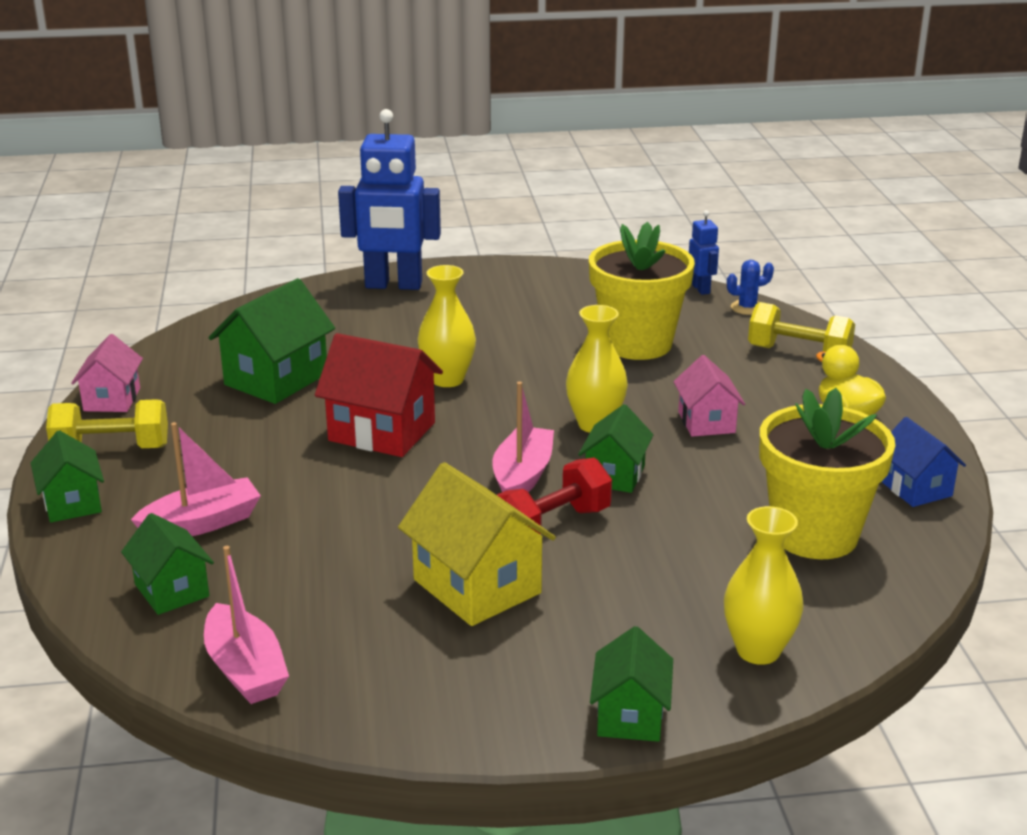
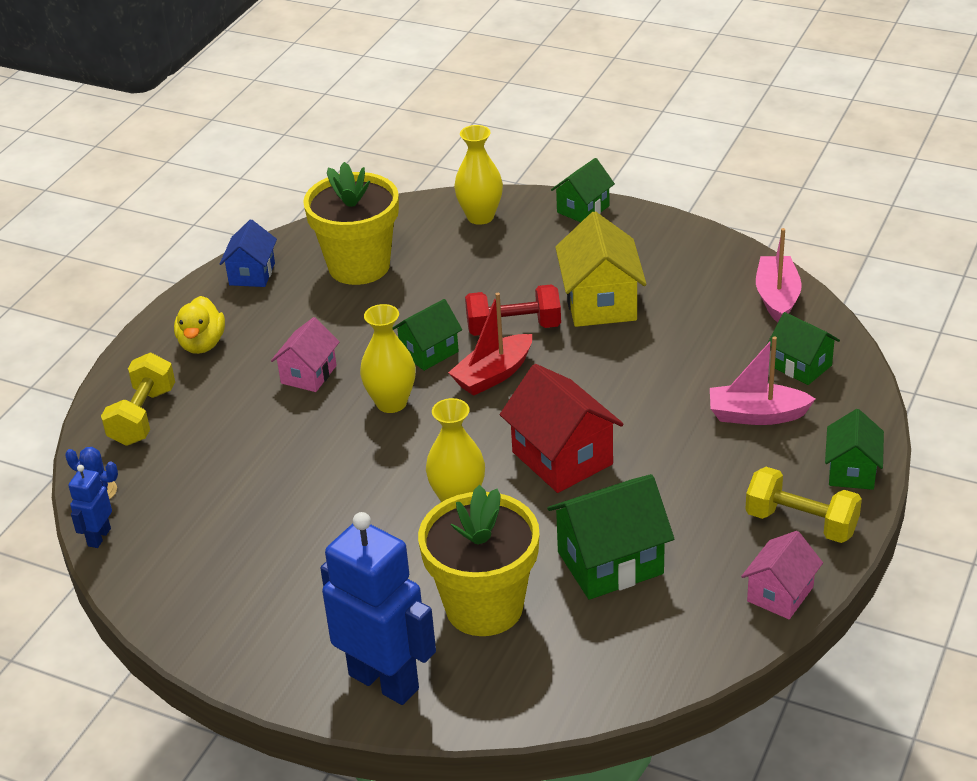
camera: 145 degrees left, 10 degrees up
green house [121,513,214,615] -> green house turned 45 degrees counterclockwise [767,312,840,385]
pink boat [492,381,554,492] -> red boat [448,293,532,396]
yellow flower pot [589,222,695,360] -> yellow flower pot moved to [418,485,539,636]
yellow dumbbell [748,302,855,352] -> yellow dumbbell turned 45 degrees clockwise [101,353,175,446]

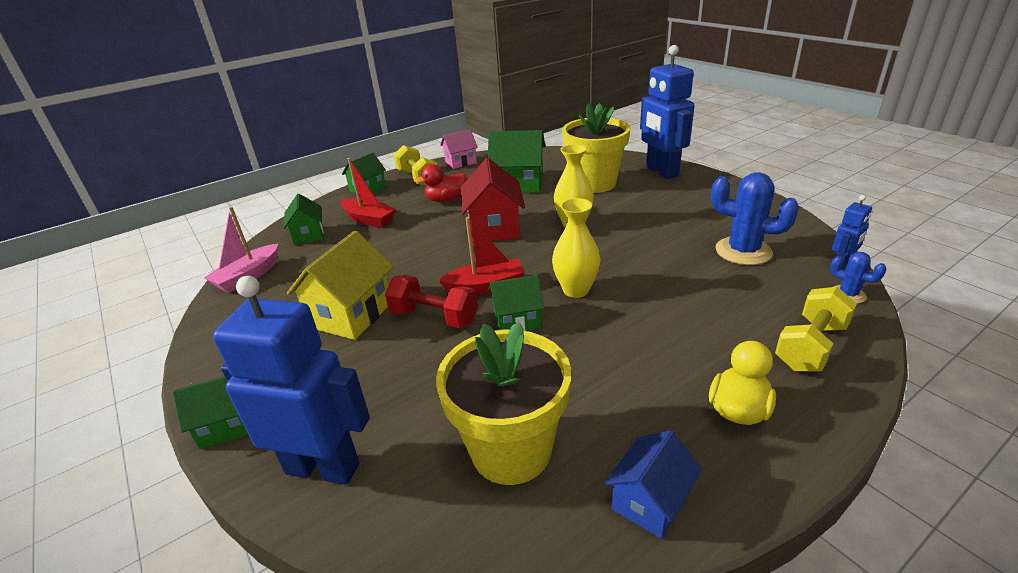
camera: 150 degrees left, 5 degrees down
pink house [271,317,339,392] -> none
yellow vase [454,125,503,225] -> blue robot [213,276,370,485]
pink boat [710,336,815,425] -> red boat [340,158,396,228]
none -> red duck [415,164,467,202]
none -> blue cactus [711,172,799,265]

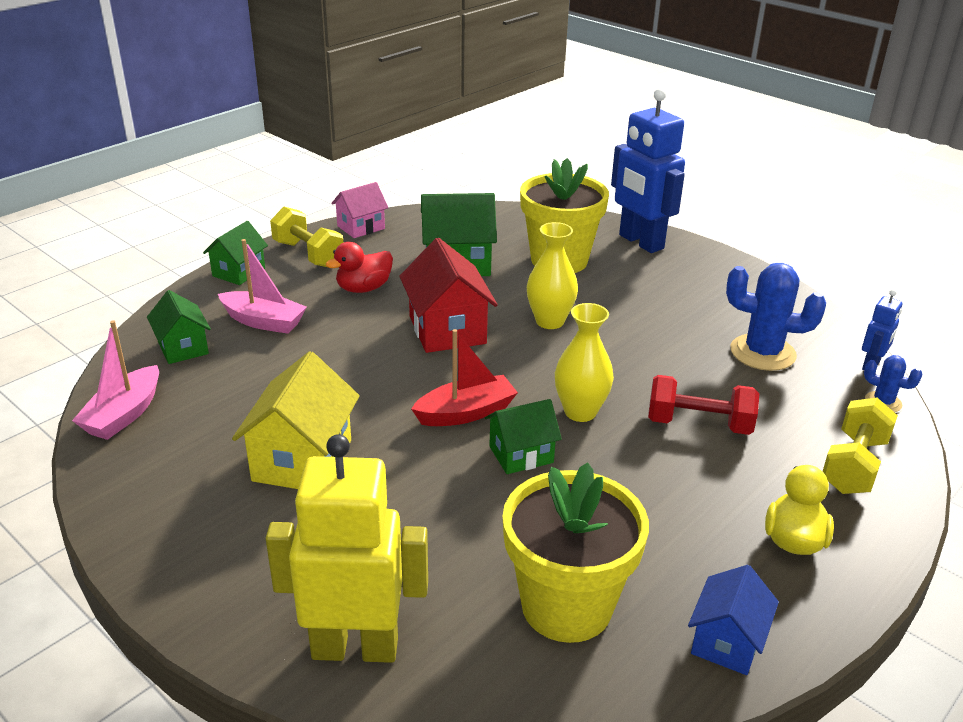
camera: 15 degrees left, 0 degrees up
green house [173,376,248,449] -> none
blue robot [213,276,370,485] -> yellow robot [266,434,428,663]
red boat [340,158,396,228] -> pink boat [218,239,307,334]
red dumbbell [385,275,478,328] -> red dumbbell moved to [648,375,759,435]

